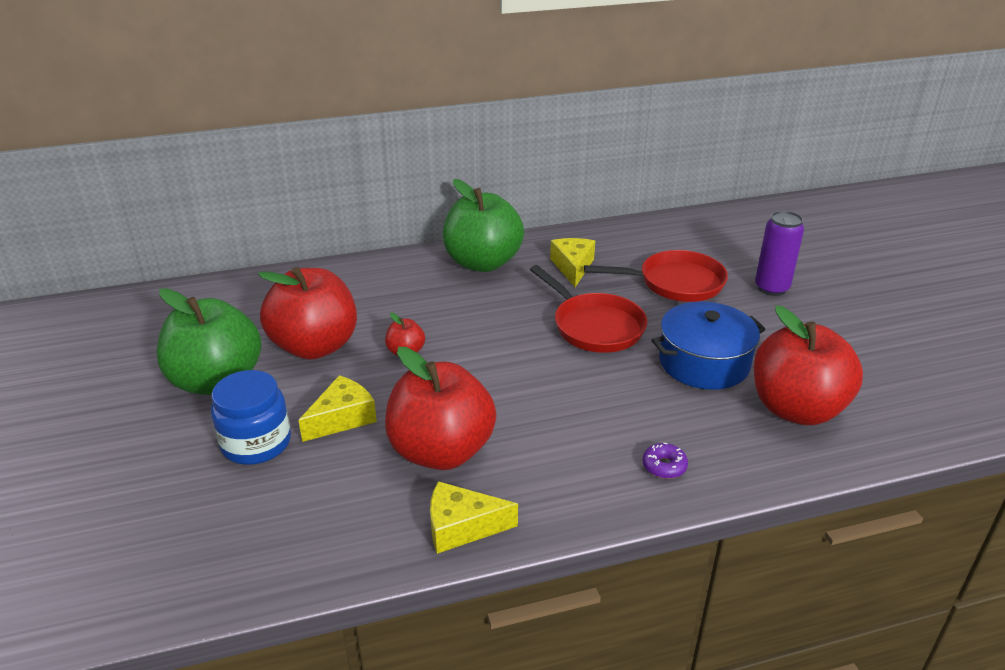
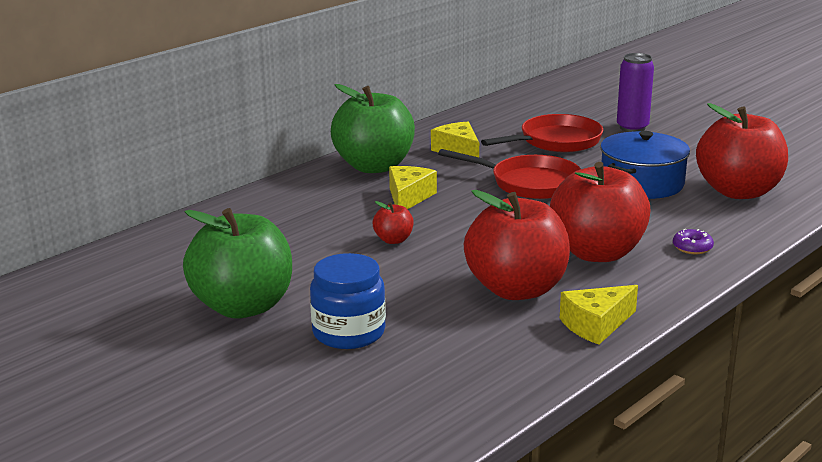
camera: 30 degrees left, 10 degrees down
red apple [258,267,357,360] -> red apple moved to [550,162,651,262]
yellow cheese [298,375,377,442] -> yellow cheese moved to [389,166,437,209]

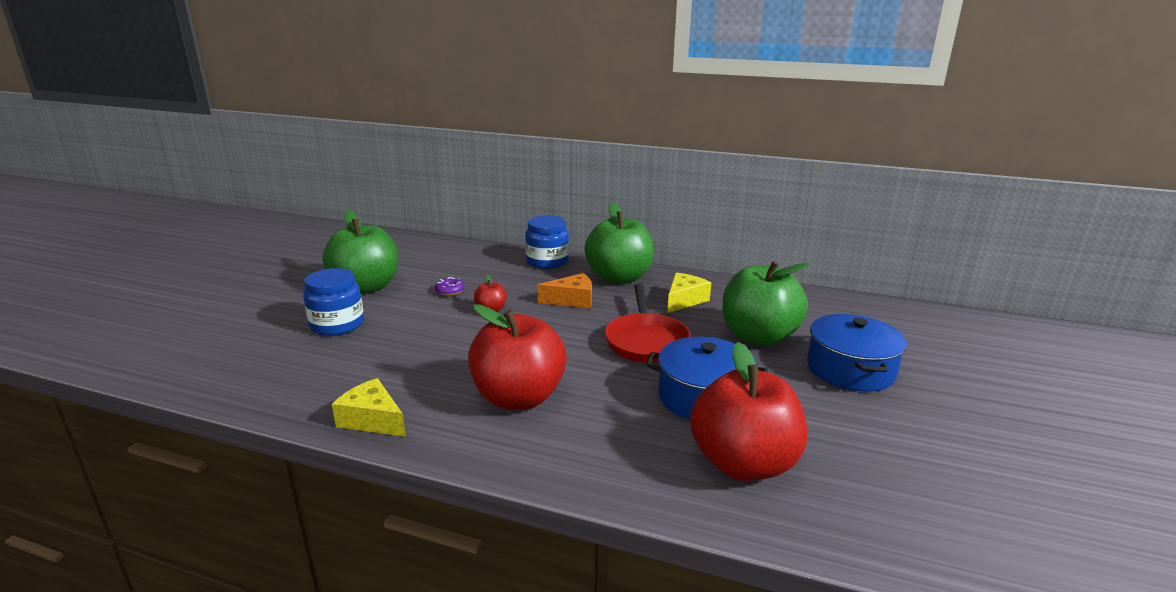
camera: 65 degrees right, 0 degrees up
yellow cheese [389,166,437,209] -> orange cheese [537,273,592,308]
red apple [464,190,570,300] -> none
red pan [481,114,603,152] -> green apple [722,261,809,346]
purple can [617,53,654,132] -> blue pot [807,314,907,392]
purple donut [673,229,714,254] -> purple donut moved to [435,277,465,296]
none -> blue jar [525,215,569,269]

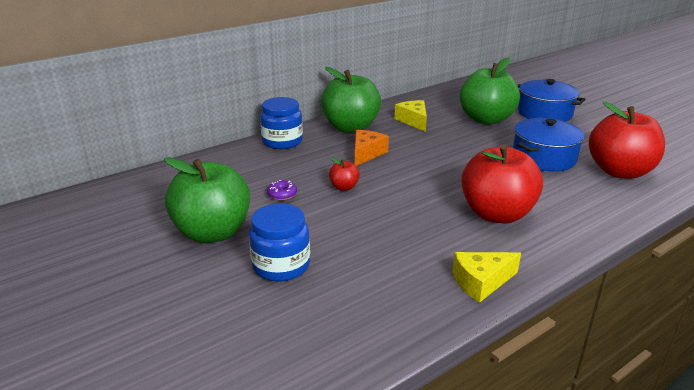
camera: 55 degrees left, 5 degrees up
red pan [605,284,691,363] -> none

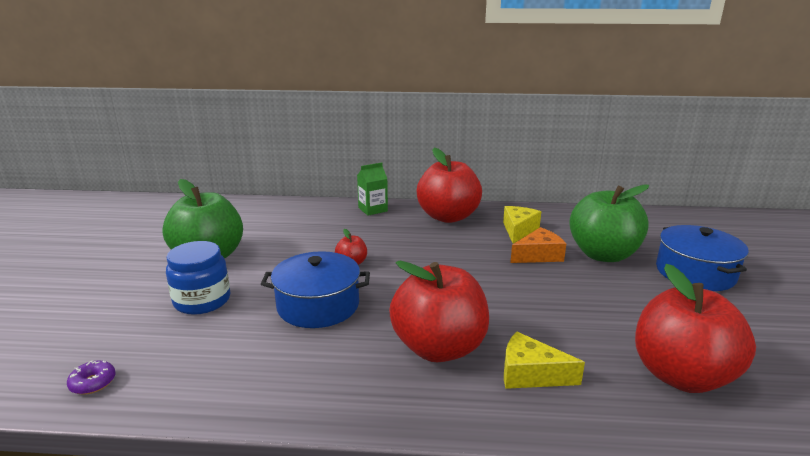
camera: 40 degrees right, 5 degrees down
blue jar [260,97,303,149] -> green carton [357,162,388,216]
purple donut [267,180,297,200] -> purple donut moved to [67,361,116,394]
green apple [321,67,381,133] -> red apple [417,148,482,223]
orange cheese [355,130,389,166] -> orange cheese moved to [510,227,566,263]
yellow cheese [452,252,521,303] -> yellow cheese moved to [504,332,585,389]
blue pot [513,118,584,172] -> blue pot moved to [261,251,370,328]

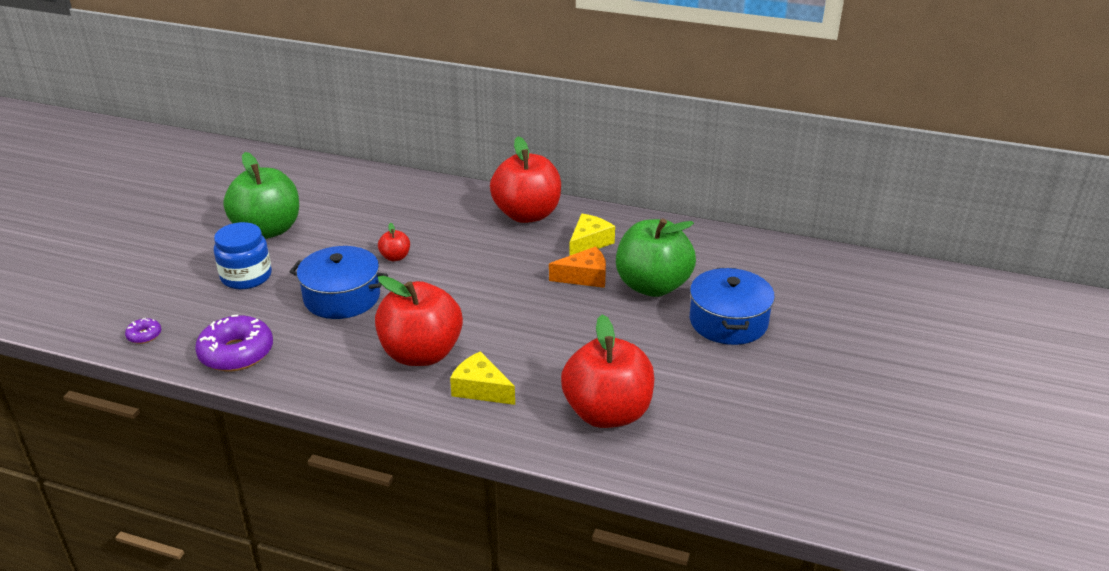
camera: 15 degrees right, 10 degrees up
green carton [357,162,388,216] -> none
none -> purple donut [195,315,273,371]

